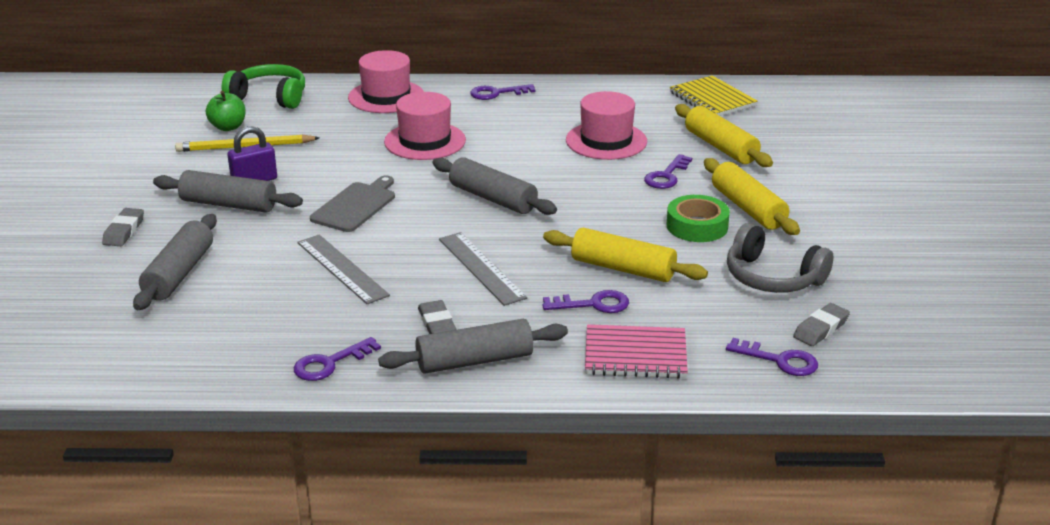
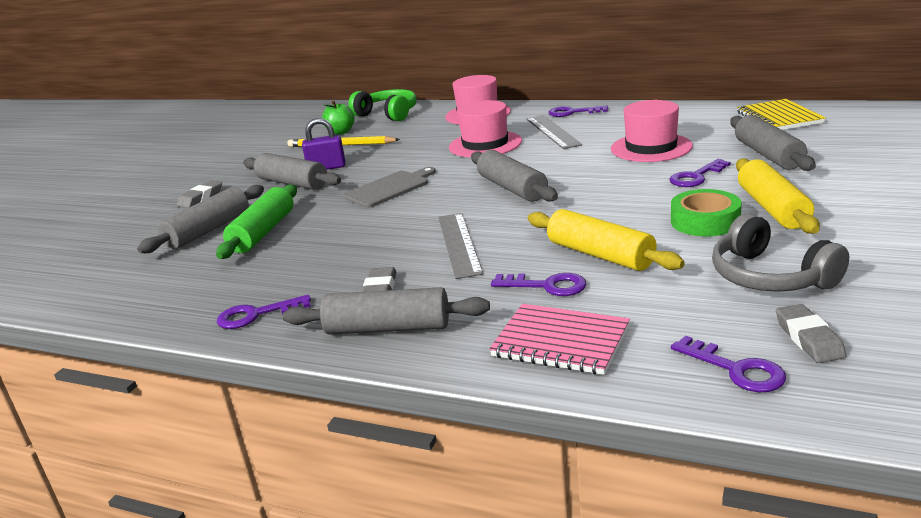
camera: 25 degrees right, 5 degrees down
grey ruler [297,235,390,305] -> grey ruler moved to [527,115,582,149]
yellow rolling pin [675,104,773,167] -> grey rolling pin [730,115,816,171]
grey eraser [793,303,850,346] -> grey eraser turned 75 degrees counterclockwise [776,304,846,363]
none -> green rolling pin [216,184,297,259]

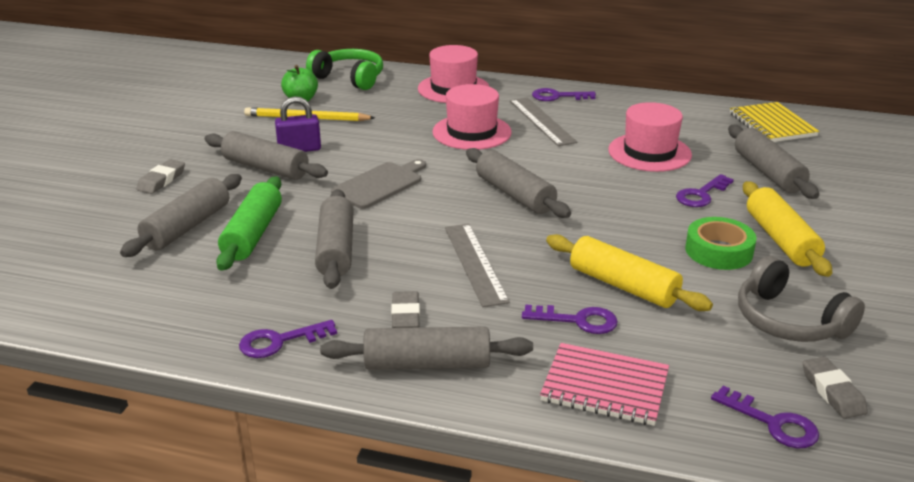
camera: 10 degrees left, 5 degrees up
none -> grey rolling pin [315,189,354,289]

